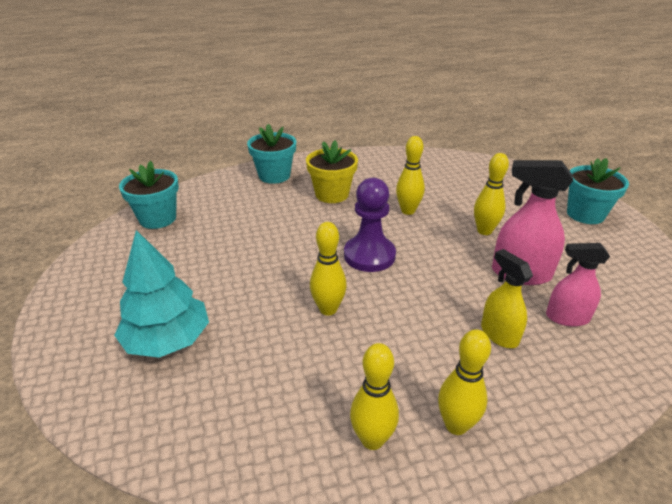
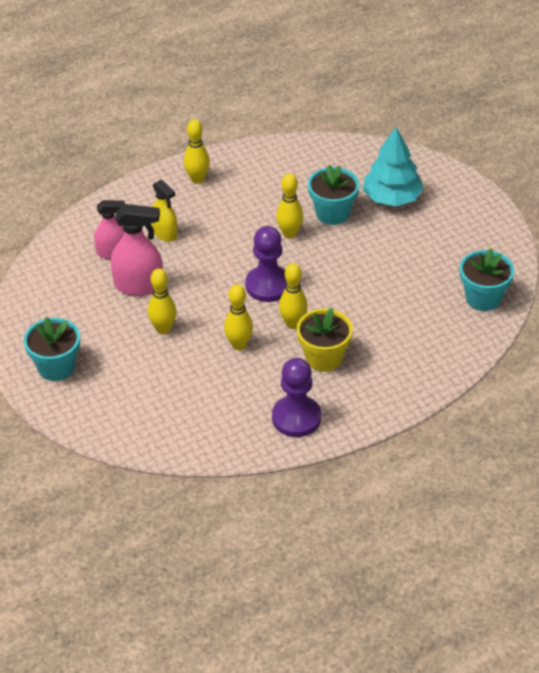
camera: 170 degrees right, 10 degrees up
turquoise flower pot [247,124,296,184] -> turquoise flower pot moved to [308,165,359,225]
yellow bowling pin [350,343,399,450] -> yellow bowling pin moved to [279,263,308,329]
none -> purple pawn [272,358,321,437]

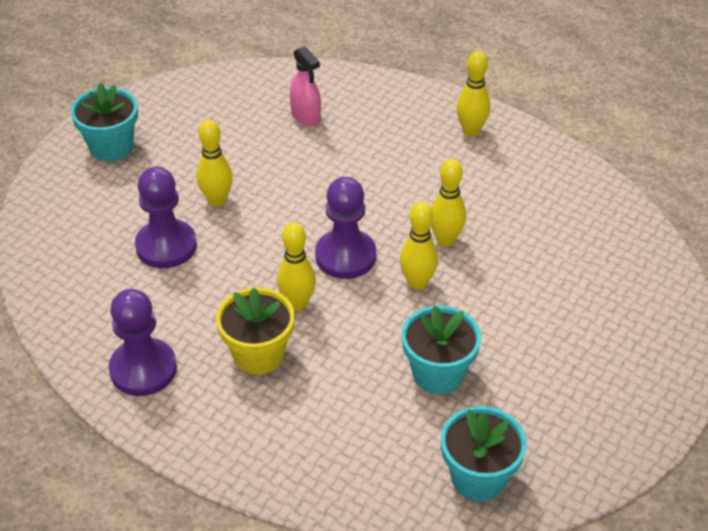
camera: 60 degrees right, 0 degrees up
pink spray bottle [111,204,163,296] -> none
yellow spray bottle [152,180,178,242] -> none
yellow bowling pin [224,284,253,350] -> yellow bowling pin moved to [400,202,438,290]
turquoise flower pot [308,165,359,225] -> turquoise flower pot moved to [402,305,481,394]
turquoise tree [363,127,424,206] -> none
none -> purple pawn [135,167,197,268]

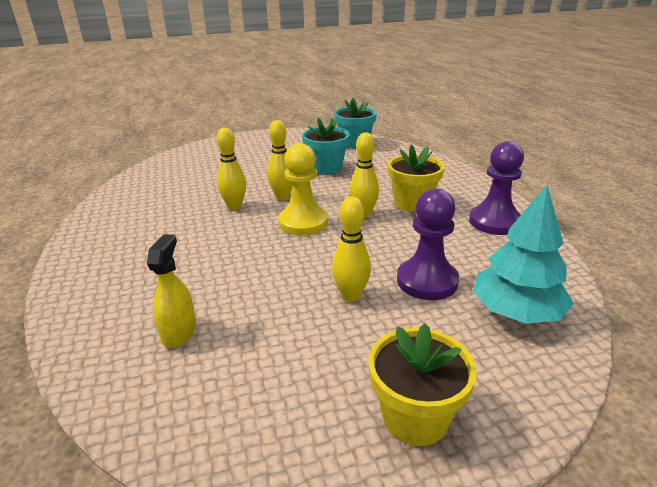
camera: 140 degrees left, 15 degrees down
turquoise flower pot [71,83,138,161] -> yellow flower pot [369,323,477,446]
pink spray bottle [290,46,321,127] -> yellow spray bottle [147,234,196,348]
purple pawn [315,177,376,279] -> yellow pawn [278,143,328,235]
yellow bowling pin [457,51,490,136] -> none
none -> turquoise tree [473,185,574,324]

